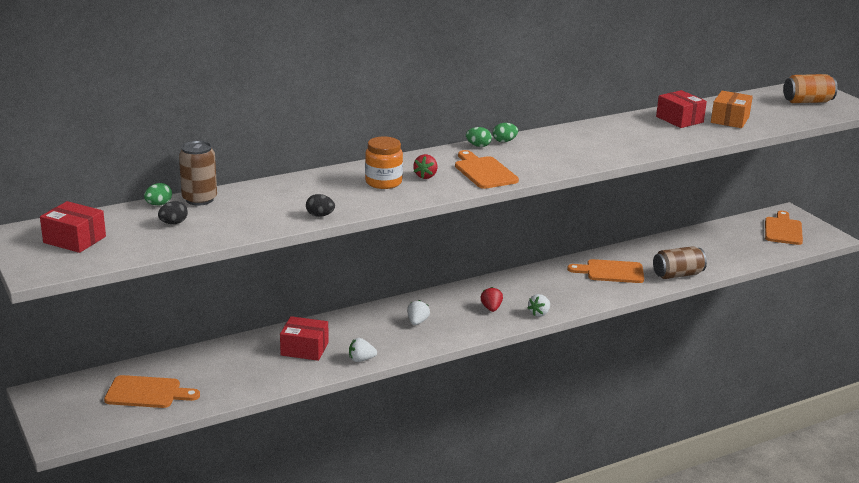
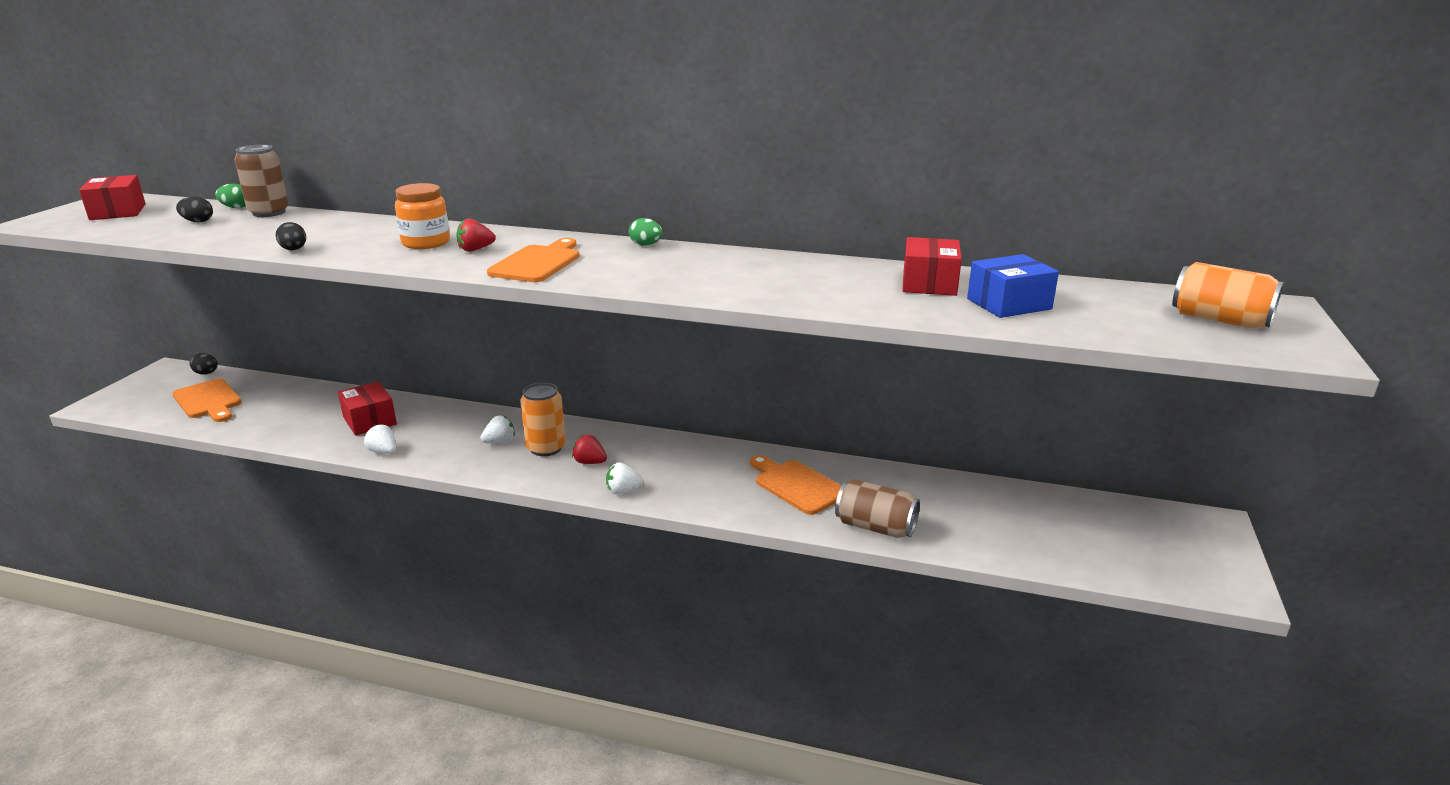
camera: 45 degrees right, 0 degrees up
green egg [466,127,492,147] -> none
red strawberry [480,287,503,312] -> red strawberry turned 105 degrees counterclockwise [572,435,607,464]
orange box [711,91,753,128] -> blue box [967,254,1059,318]
orange cutting board [765,211,803,245] -> none
none -> black egg [190,353,218,374]
none -> orange can [520,383,566,456]

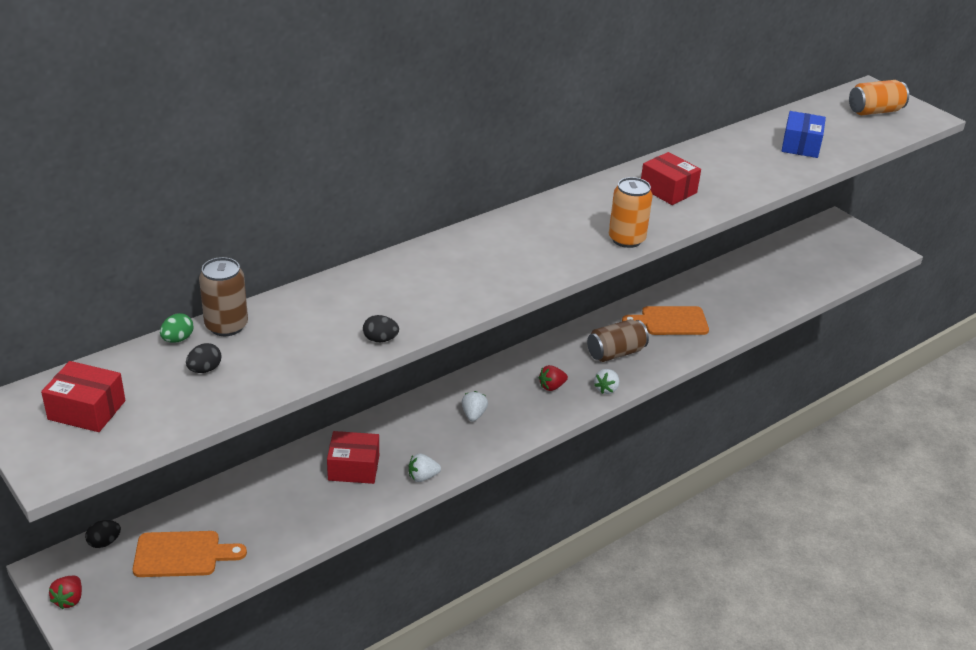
camera: 55 degrees left, 10 degrees up
orange jar [395,183,450,249] -> none
red strawberry [456,219,496,252] -> red strawberry moved to [49,576,82,609]
orange cutting board [487,238,580,282] -> none
orange can [520,383,566,456] -> orange can moved to [609,177,653,248]
green egg [629,218,663,246] -> none
brown can [835,479,920,538] -> brown can moved to [587,319,649,362]
red box [902,237,962,296] -> red box moved to [641,152,701,205]

